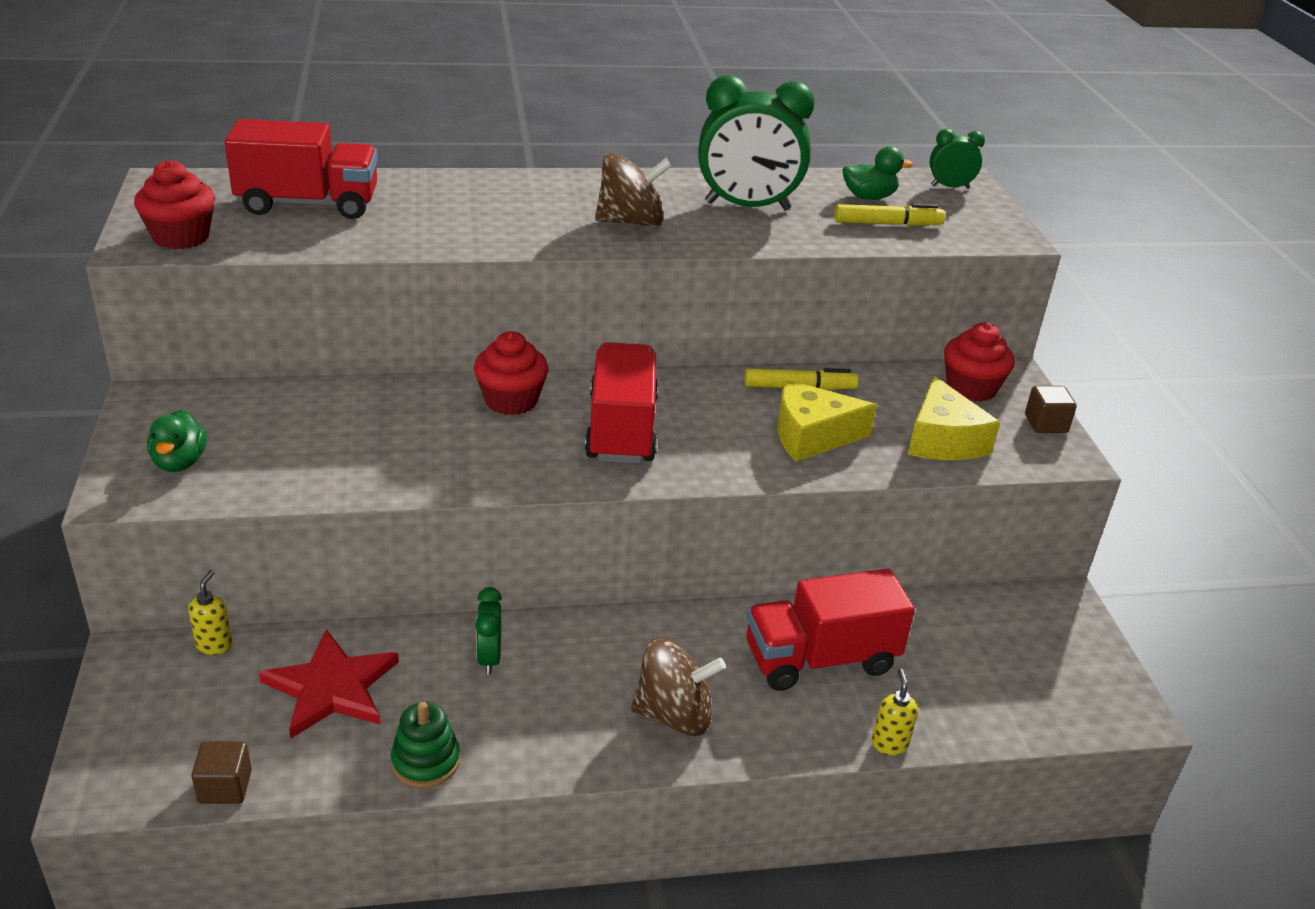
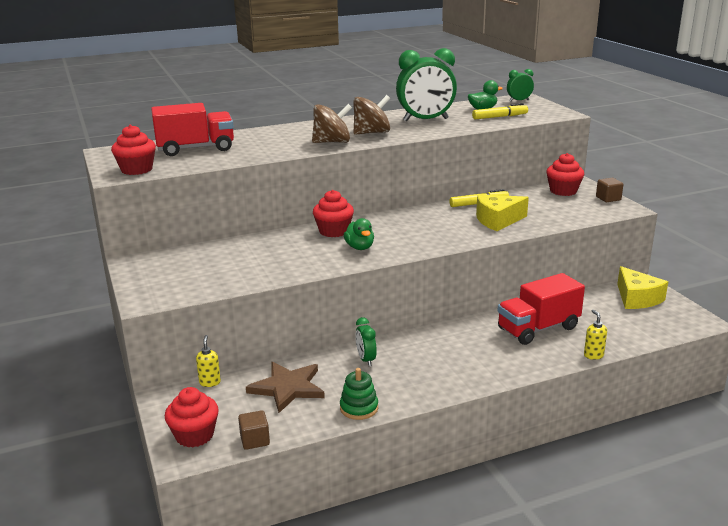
camera: 10 degrees left, 10 degrees down
green duck [147,409,207,472] -> green duck moved to [344,218,374,250]
red star [259,629,399,738] -> brown star [246,362,325,413]
red truck [585,342,658,464] -> none
brown spinning top [631,638,726,736] -> brown spinning top moved to [312,104,352,143]
yellow cheese [908,376,1000,460] -> yellow cheese moved to [617,266,668,309]
none -> red cupcake [165,387,219,447]

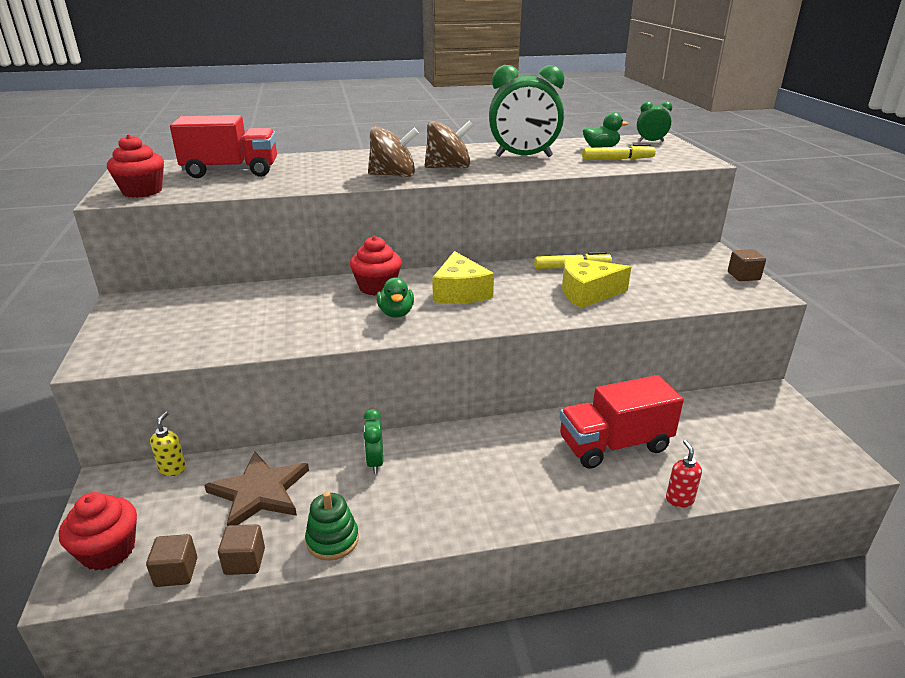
camera: 10 degrees right, 5 degrees up
red cupcake [546,153,584,196] -> none
yellow soap dispenser [584,310,607,360] -> red soap dispenser [666,440,702,508]
yellow cheese [617,266,668,309] -> yellow cheese moved to [432,251,494,304]
none -> brown cube [218,525,265,575]

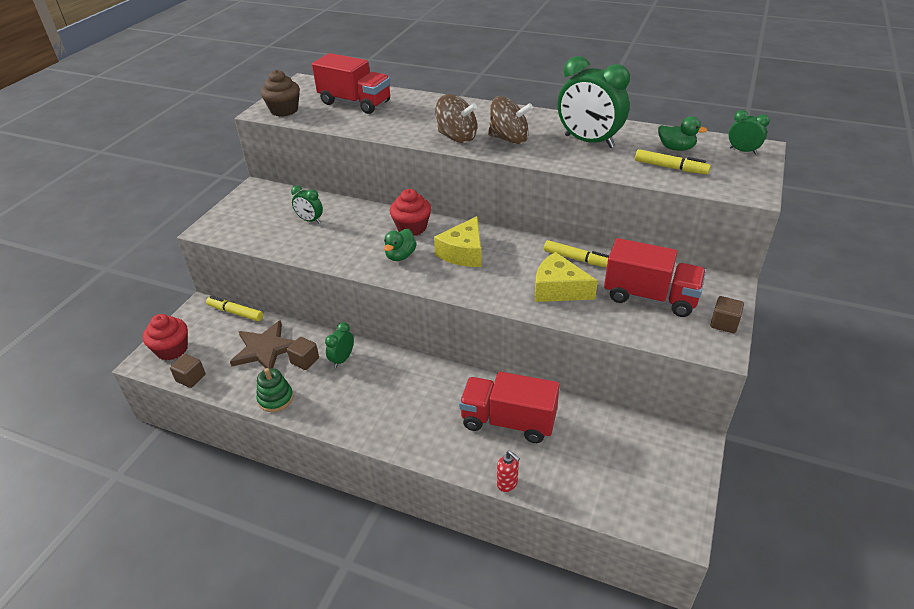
camera: 35 degrees right, 10 degrees up
red cupcake [107,134,164,198] -> brown cupcake [261,70,300,117]
yellow soap dispenser [150,412,186,476] -> yellow marker [206,296,263,321]
brown cube [218,525,265,575] -> brown cube moved to [287,337,319,370]
red soap dispenser [666,440,702,508] -> red soap dispenser turned 105 degrees clockwise [497,451,520,492]
none -> green clock [291,186,323,223]
none -> red truck [604,238,706,317]

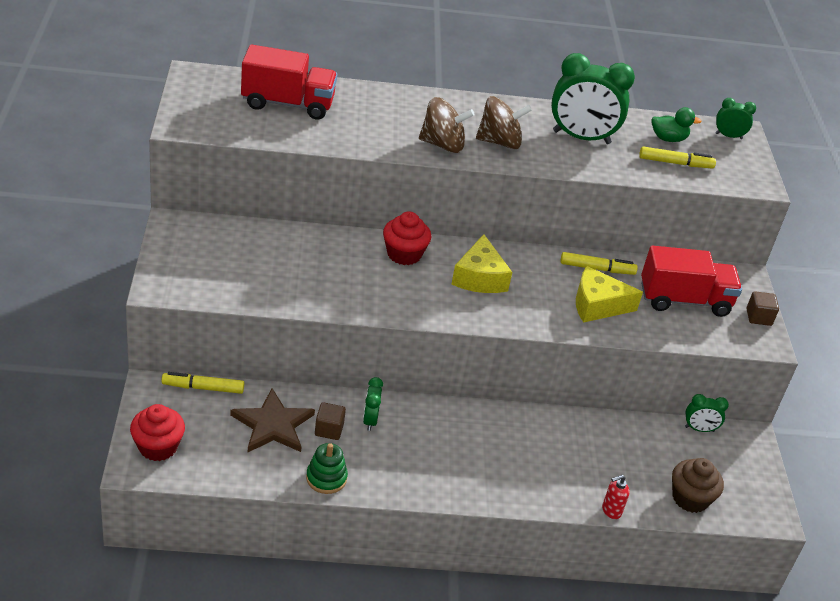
camera: 30 degrees left, 0 degrees up
brown cube [170,354,206,388] -> none
brown cupcake [261,70,300,117] -> brown cupcake moved to [672,458,724,513]
green clock [291,186,323,223] -> green clock moved to [685,394,729,432]
green duck [384,229,417,261] -> none
red truck [459,372,560,443] -> none
red soap dispenser [497,451,520,492] -> red soap dispenser turned 135 degrees clockwise [602,475,630,519]

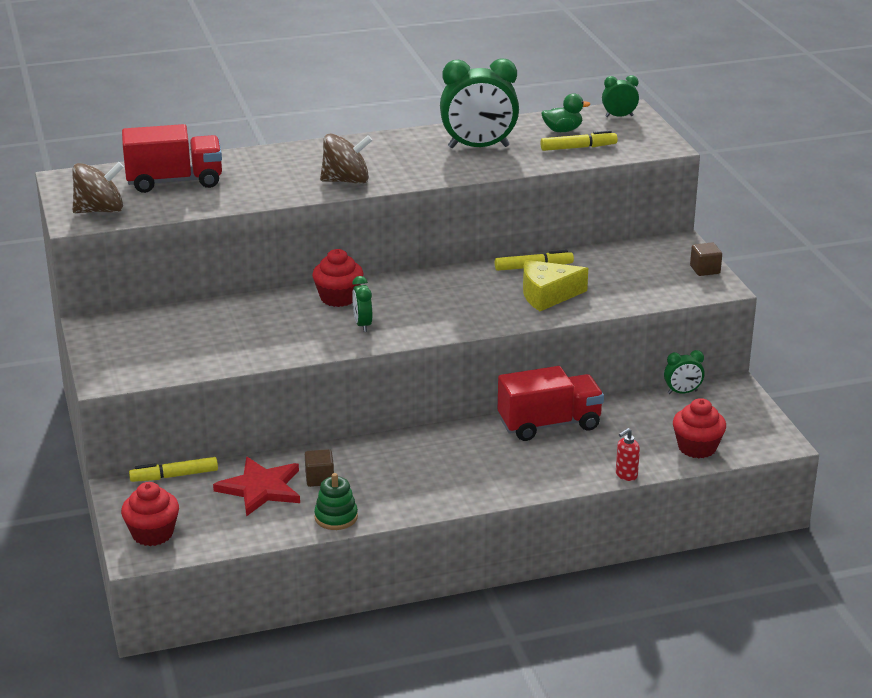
camera: 10 degrees left, 10 degrees down
brown star [230,388,315,452] -> red star [213,457,300,517]
green clock [363,377,383,431] -> green clock moved to [352,276,372,332]
yellow cheese [451,234,512,293] -> none
brown spinning top [476,96,532,149] -> brown spinning top moved to [72,162,124,213]
red truck [641,245,742,317] -> red truck moved to [498,366,604,441]
brown cupcake [672,458,724,513] -> red cupcake [673,398,726,458]

